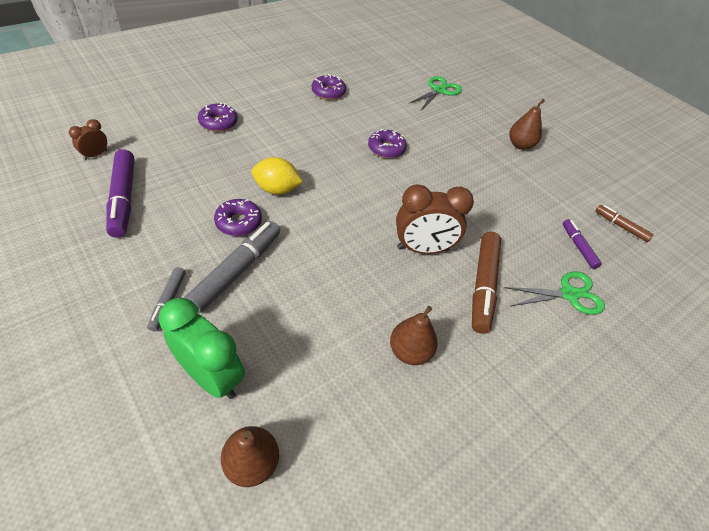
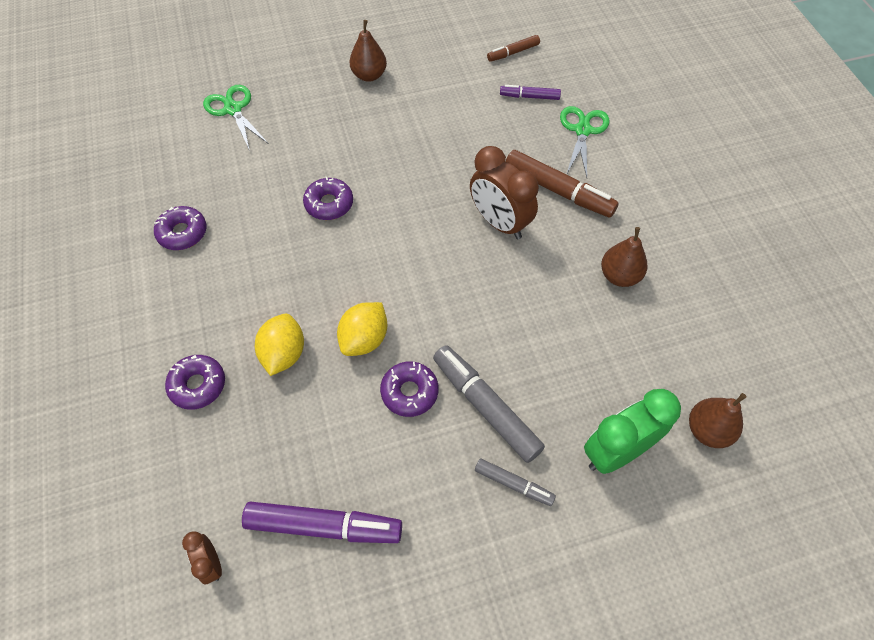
camera: 65 degrees left, 10 degrees up
brown clock [396,184,474,254] -> brown clock turned 120 degrees clockwise [470,146,539,239]
none -> yellow lemon [255,314,304,376]

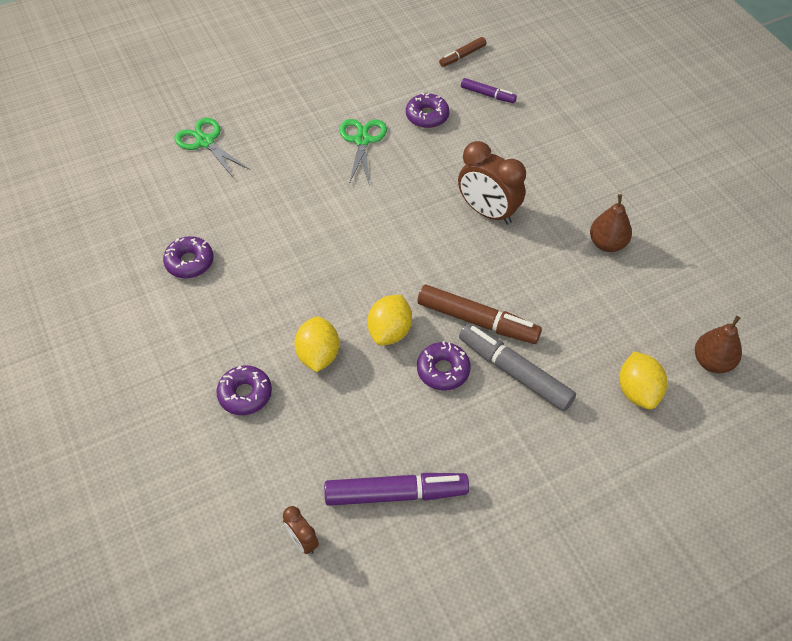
camera: 10 degrees left, 5 degrees down
purple donut [303,177,353,220] -> purple donut moved to [406,92,449,128]
brown pear [349,20,387,82] -> none
grey marker [475,458,556,506] -> none
purple marker [500,85,561,100] -> purple marker turned 150 degrees counterclockwise [461,78,517,103]
brown marker [506,150,619,218] -> brown marker moved to [418,285,542,344]
green scissors [560,106,609,177] -> green scissors moved to [339,119,387,186]
green clock [584,389,681,474] -> yellow lemon [619,351,667,409]

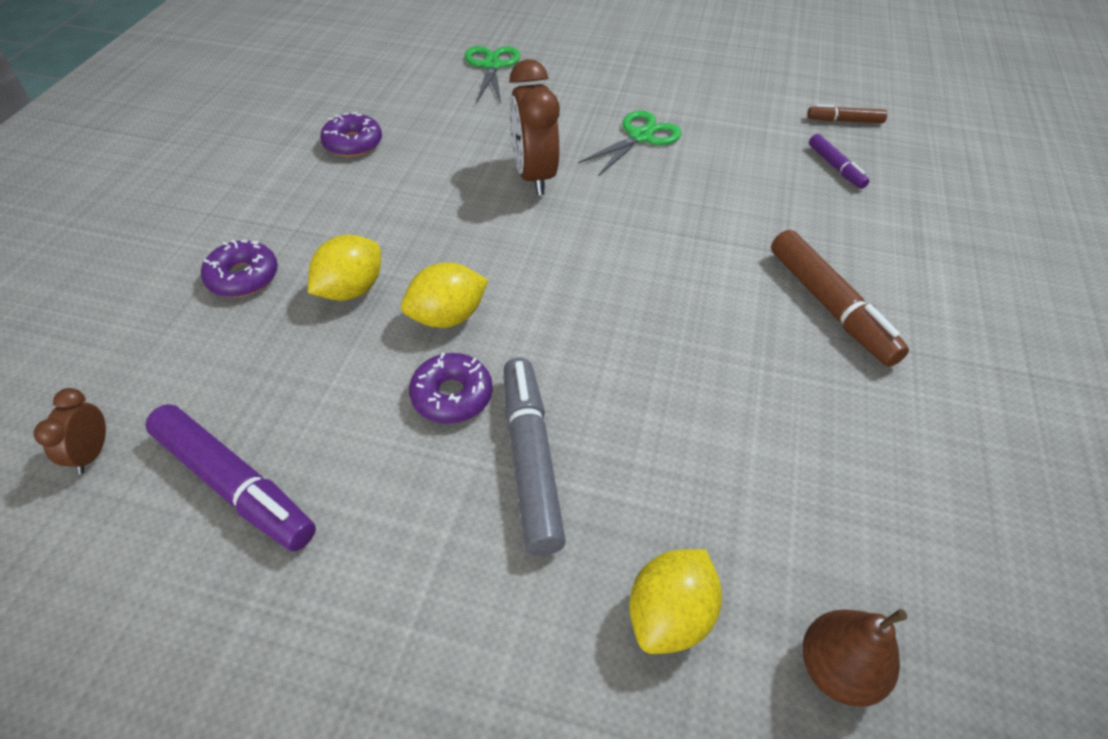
camera: 40 degrees right, 5 degrees down
purple donut [406,92,449,128] -> none
brown marker [418,285,542,344] -> brown marker moved to [771,230,909,367]
brown clock [458,141,526,225] -> brown clock moved to [509,59,560,195]
brown pear [590,194,632,252] -> none

